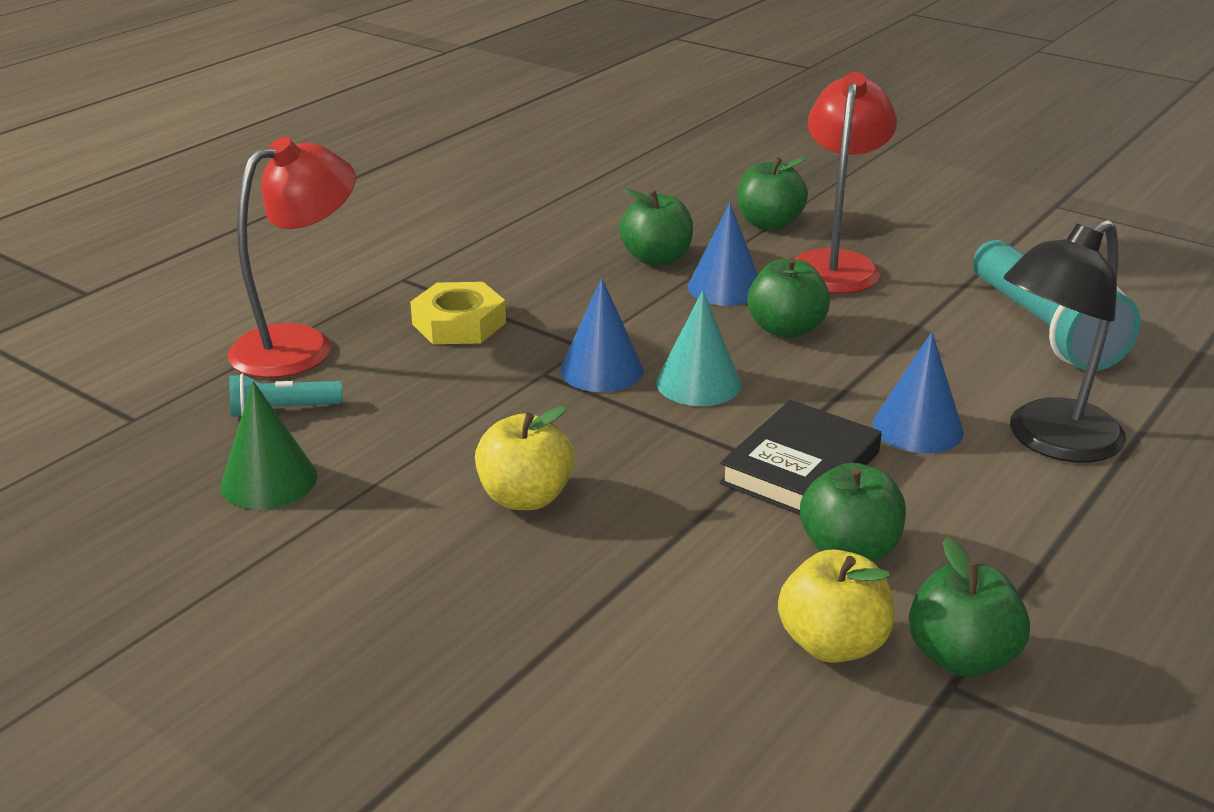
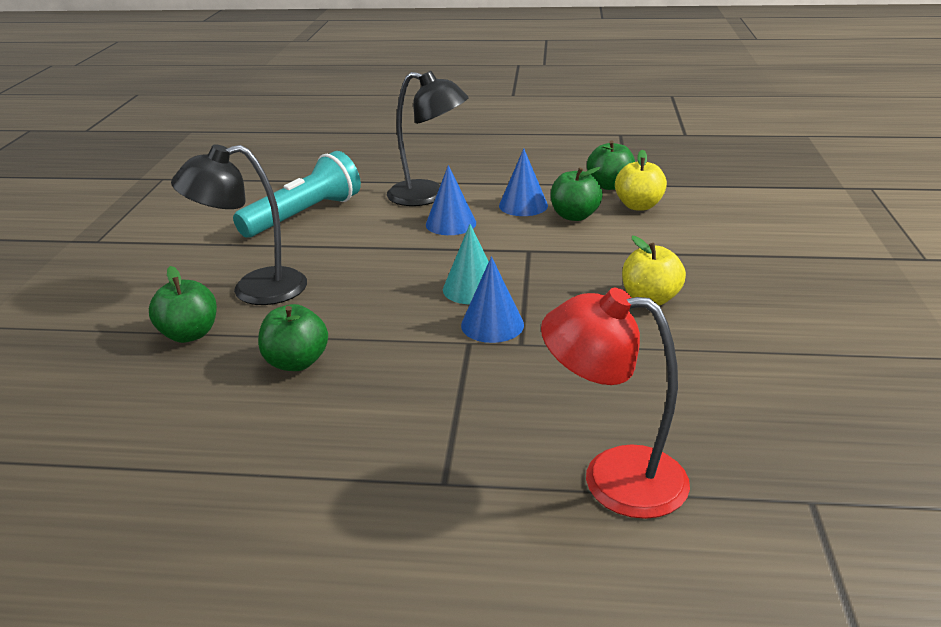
camera: 120 degrees left, 0 degrees up
green cone [221,381,317,509] -> none
turquoise flashlight [229,373,343,417] -> none
yellow nut [410,282,506,344] -> none
blue cone [688,202,758,306] -> blue cone moved to [499,148,548,216]
black book [719,400,882,515] -> none
green apple [747,258,830,338] -> none
red lamp [795,72,897,294] -> black lamp [171,144,307,305]

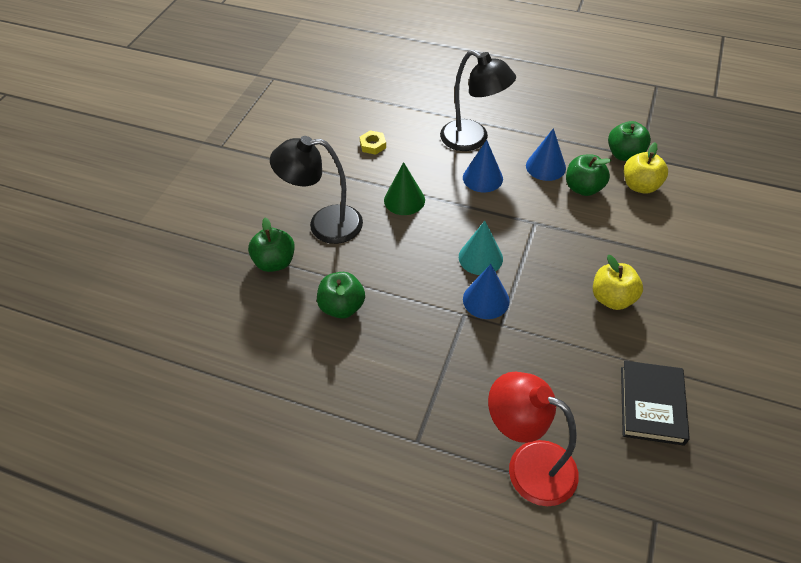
camera: 15 degrees right, 20 degrees up
turquoise flashlight [233,151,361,237] -> yellow nut [360,130,386,155]
none -> green cone [384,162,425,215]
none -> black book [621,361,690,446]

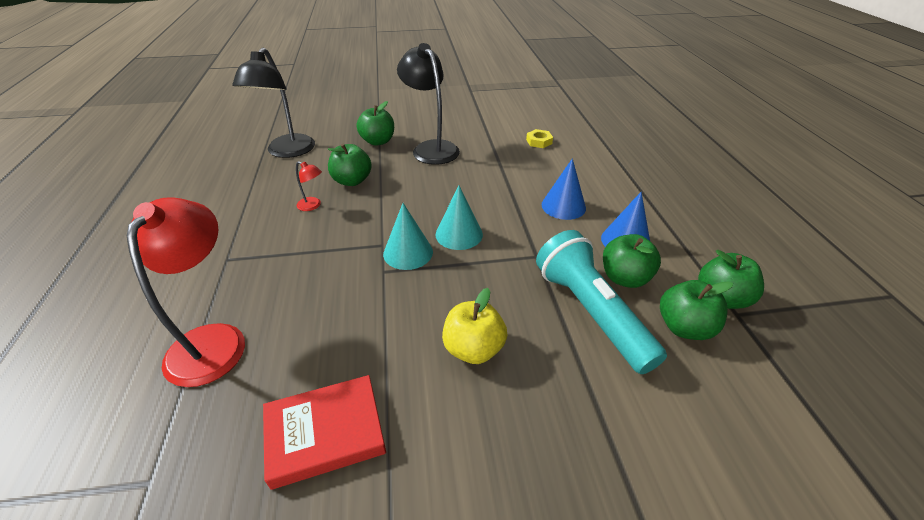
camera: 60 degrees right, 10 degrees down
green cone [384,162,425,215] -> none
black lamp [440,50,516,151] -> black lamp moved to [232,48,315,158]
blue cone [463,264,510,319] -> turquoise cone [383,203,433,270]
black book [621,361,690,446] -> red book [263,375,386,490]
yellow apple [624,142,668,194] -> green apple [660,280,733,340]
none -> red lamp [296,161,322,211]
none -> turquoise flashlight [536,230,667,374]

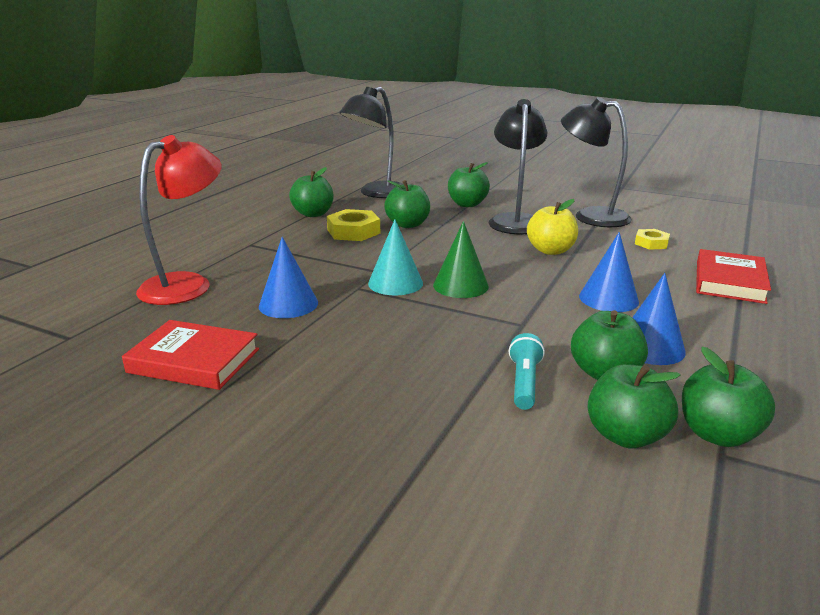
camera: 35 degrees right, 15 degrees down
red lamp [296,161,322,211] -> yellow nut [327,209,380,241]
turquoise cone [436,185,483,250] -> green cone [433,221,489,298]
yellow apple [442,288,507,364] -> yellow apple moved to [527,199,578,255]
turquoise flashlight [536,230,667,374] -> turquoise flashlight [509,333,545,410], size x0.48
none -> blue cone [259,237,318,318]
none -> green apple [289,167,333,217]
none -> black lamp [561,97,632,228]
none -> red book [696,249,771,304]

